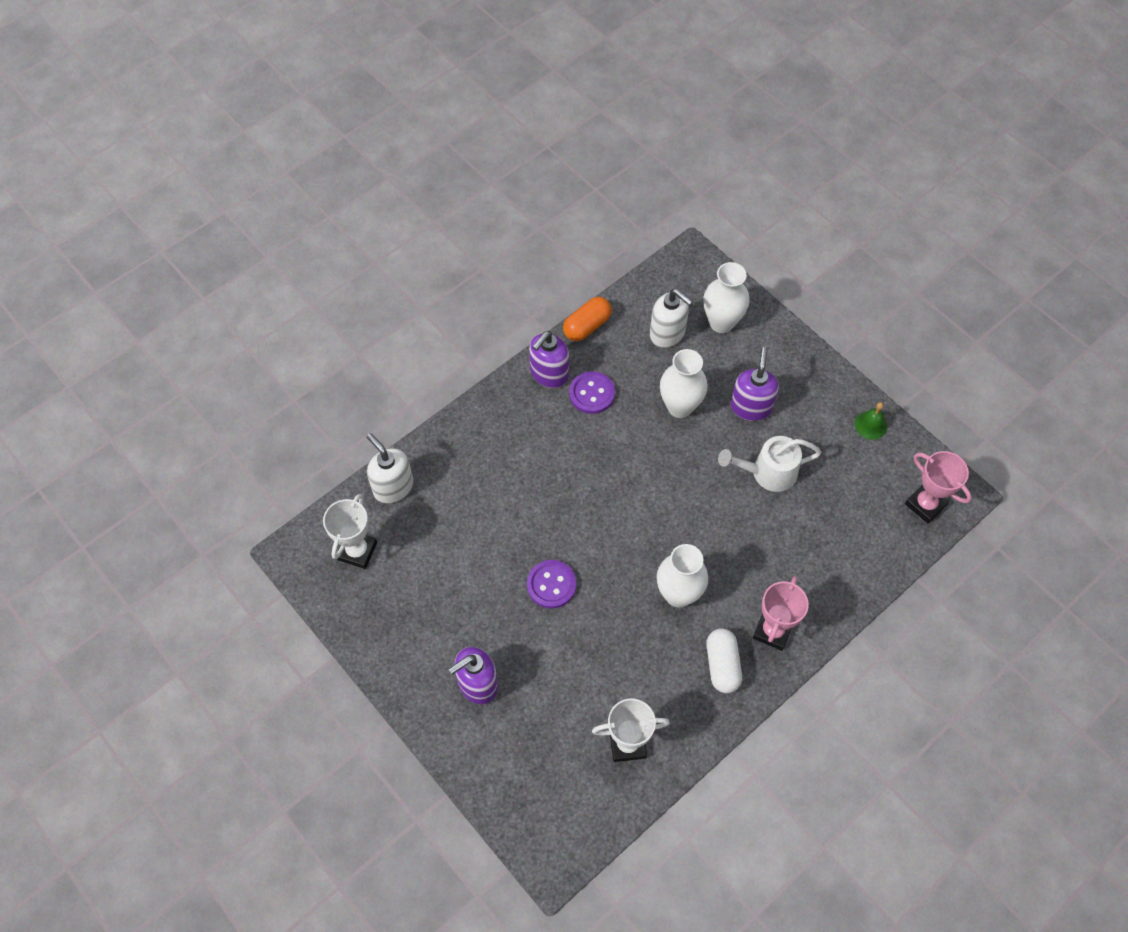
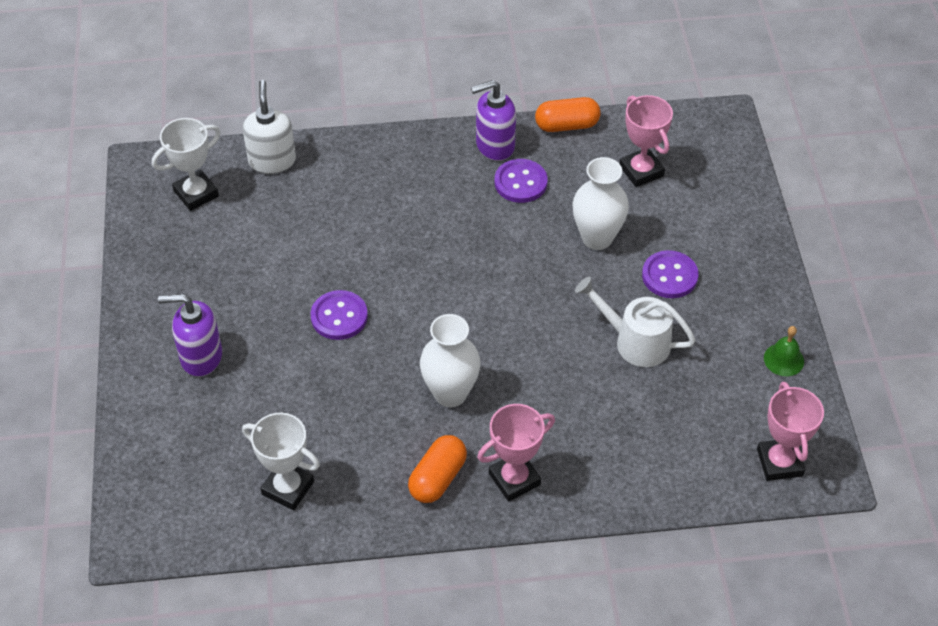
camera: 35 degrees right, 10 degrees down
white soap dispenser [650,289,693,348] -> pink trophy [619,95,673,187]
white vase [703,262,750,333] -> none
white capsule [706,628,742,693] -> orange capsule [408,435,467,503]
purple soap dispenser [731,347,779,421] -> purple button [642,250,698,298]

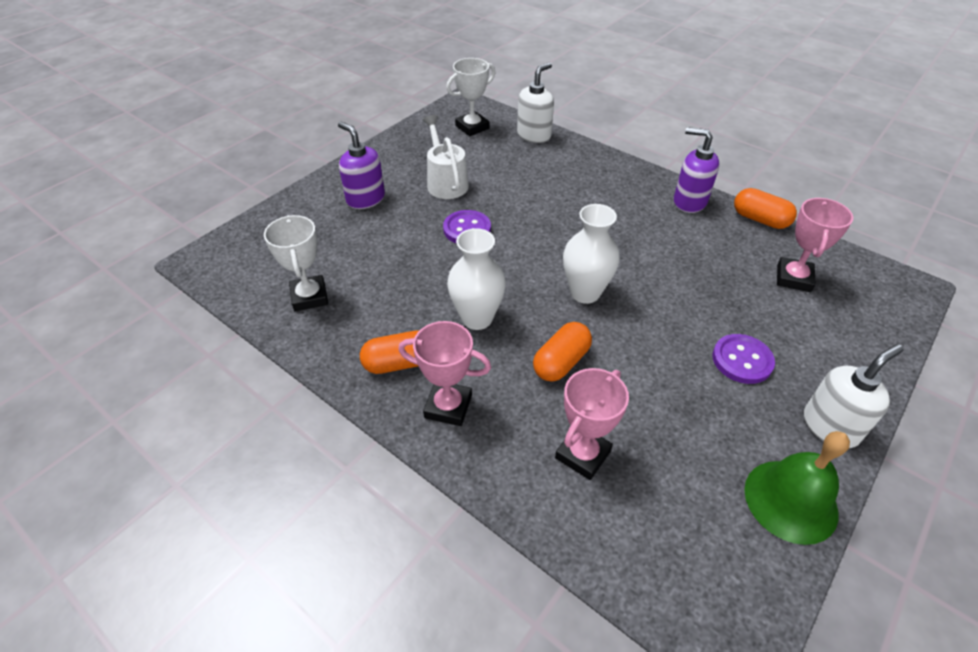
camera: 45 degrees right, 5 degrees down
white trophy [152,118,221,211] -> white trophy turned 45 degrees counterclockwise [446,58,495,136]
purple button [495,159,547,203] -> none
white vase [573,157,629,250] -> white vase moved to [563,204,620,304]
white watering can [575,277,696,367] -> white watering can moved to [423,115,469,199]
pink trophy [757,382,824,481] -> pink trophy moved to [555,368,629,480]
green bell [764,326,804,376] -> green bell [744,431,850,545], size x1.86
none -> orange capsule [533,322,592,382]
none -> white soap dispenser [804,344,903,448]

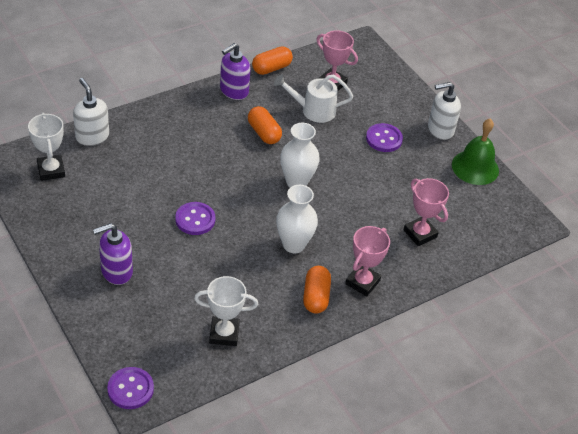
camera: 75 degrees left, 0 degrees up
white watering can [423,115,469,199] -> white watering can moved to [274,74,353,123]
orange capsule [533,322,592,382] -> orange capsule moved to [248,106,282,144]
white soap dispenser [804,344,903,448] -> white soap dispenser turned 90 degrees counterclockwise [428,82,461,140]
none -> purple button [107,367,154,409]

